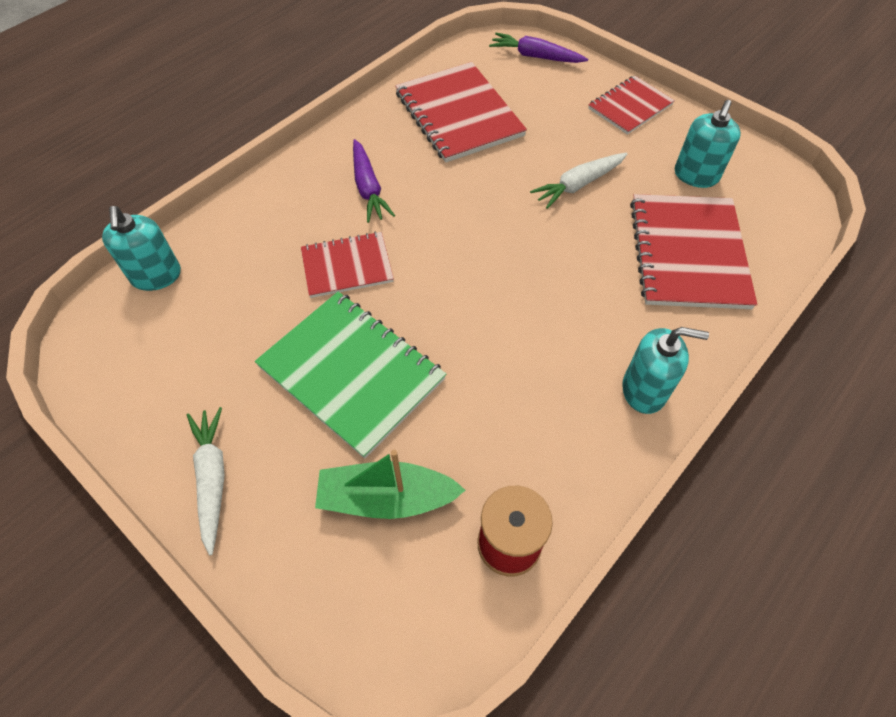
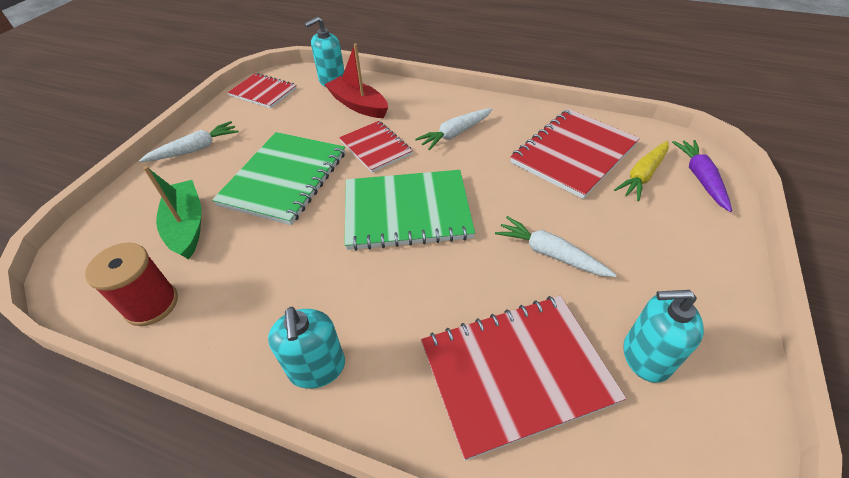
camera: 70 degrees right, 10 degrees down
purple carrot [353,139,395,223] -> white carrot [415,108,493,150]
red notebook [588,75,675,135] -> red notebook moved to [227,73,297,108]
none -> red boat [324,44,388,118]
none -> green notebook [344,170,475,251]
none -> yellow carrot [614,141,669,201]

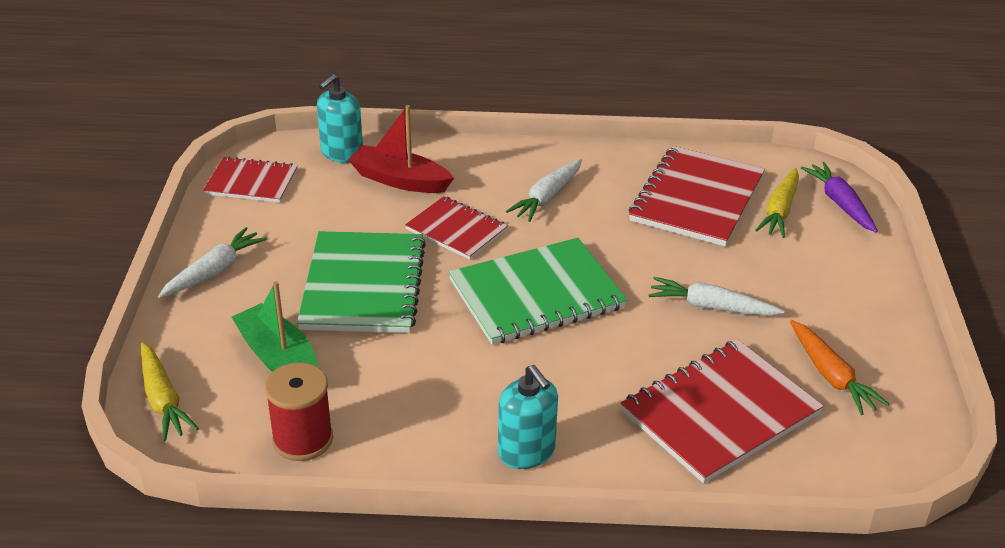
camera: 20 degrees left, 10 degrees down
turquoise soap dispenser [623,290,704,383] -> orange carrot [790,320,889,415]
none -> yellow carrot [141,342,199,441]

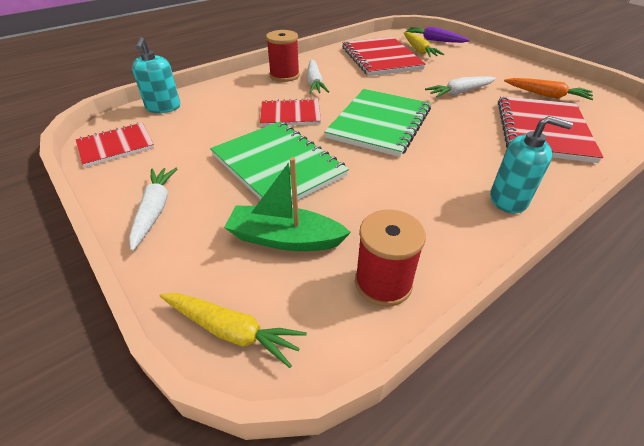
camera: 40 degrees left, 5 degrees up
red boat [348,105,454,193] -> none
none -> red spool [266,30,300,82]

